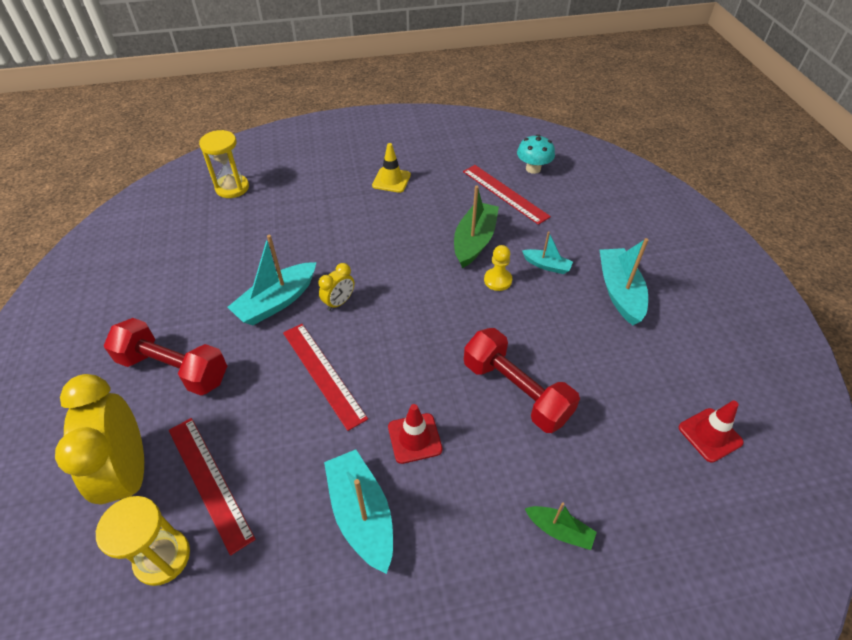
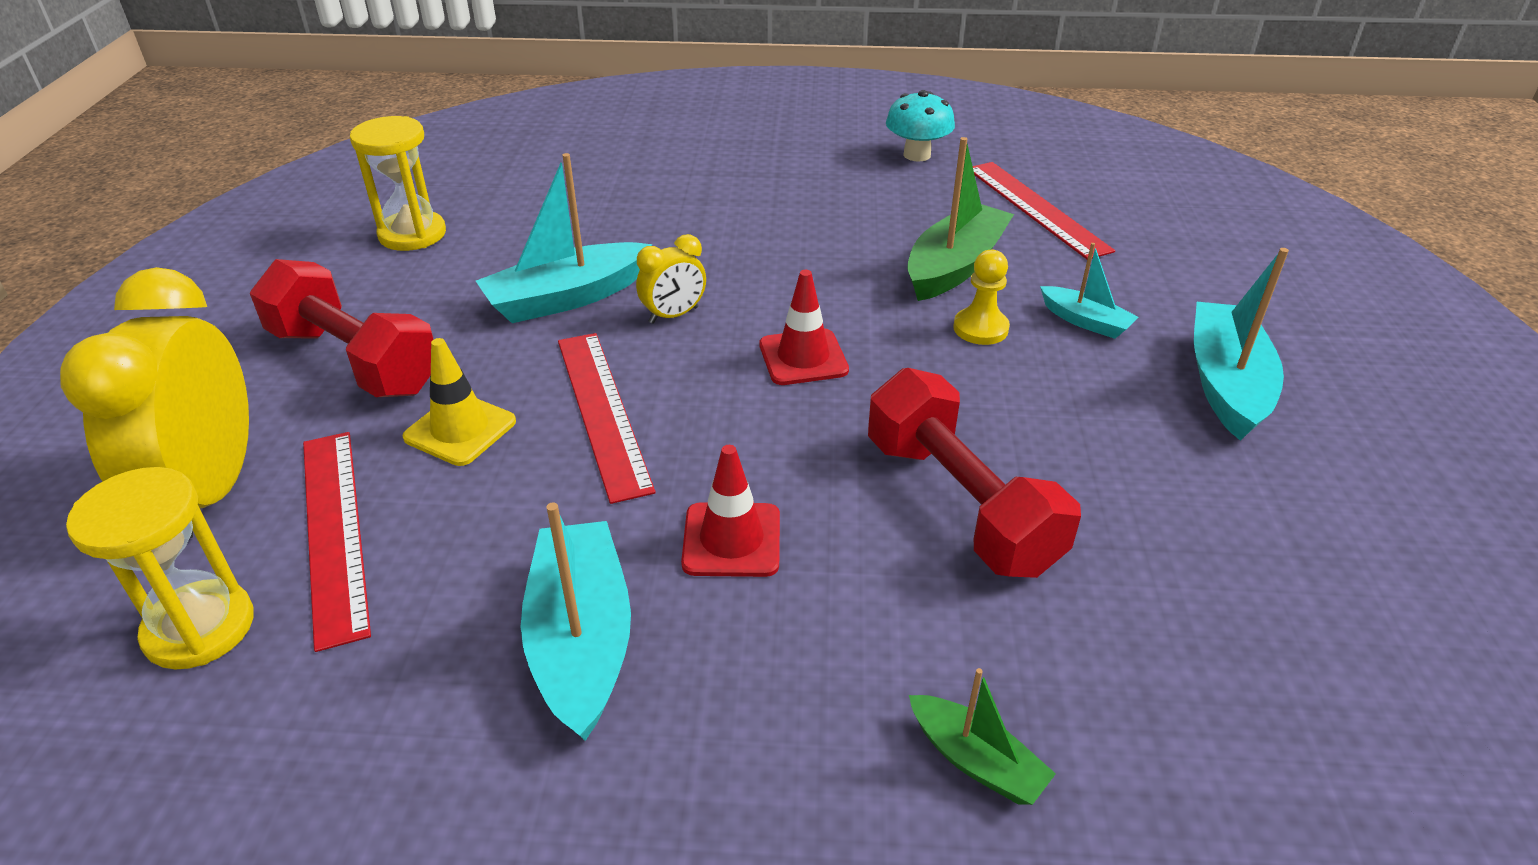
camera: 15 degrees right, 10 degrees down
yellow hourglass [199,130,249,198] -> yellow hourglass moved to [350,116,446,251]
yellow traffic cone [372,143,411,193] -> yellow traffic cone moved to [402,338,516,466]
turquoise mushroom [517,134,555,174] -> turquoise mushroom moved to [886,90,955,162]
red traffic cone [679,401,744,463] -> red traffic cone moved to [759,270,849,385]

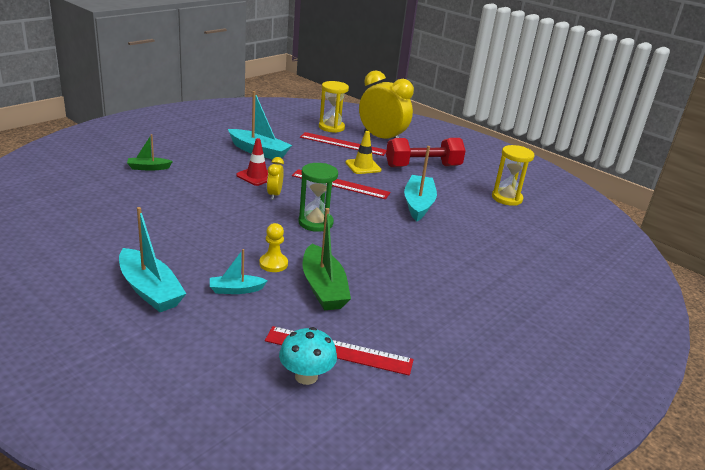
camera: 125 degrees right, 10 degrees down
yellow clock [636,234,706,324] -> yellow clock moved to [267,157,284,200]
red traffic cone [759,270,849,385] -> green hourglass [298,163,338,232]
red dumbbell [868,368,1081,578] -> none
turquoise mushroom [886,90,955,162] -> turquoise mushroom moved to [279,327,337,385]

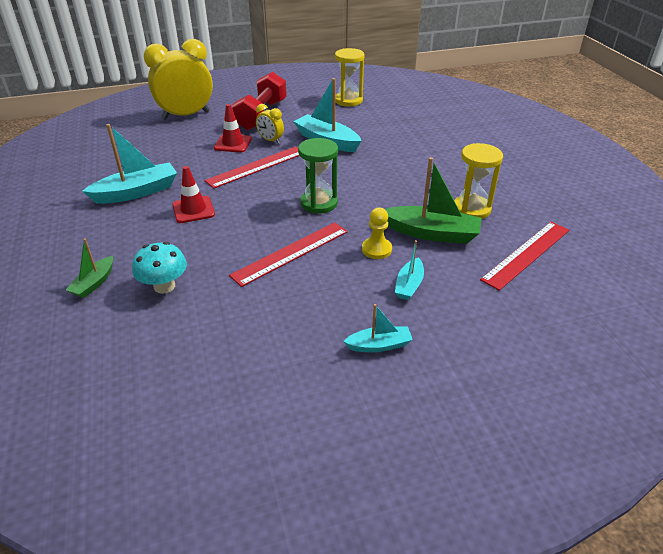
camera: 55 degrees left, 10 degrees up
turquoise boat [119,207,187,312] -> turquoise boat [343,304,413,352], size x0.55
yellow clock [267,157,284,200] -> yellow clock moved to [256,104,284,144]
turquoise mushroom [279,327,337,385] -> turquoise mushroom moved to [132,242,187,294]
red ruler [300,132,386,156] -> red ruler moved to [229,222,348,287]
yellow hourglass [319,81,349,133] -> yellow hourglass moved to [454,143,503,219]
yellow traffic cone [346,131,382,174] -> red traffic cone [214,104,252,153]

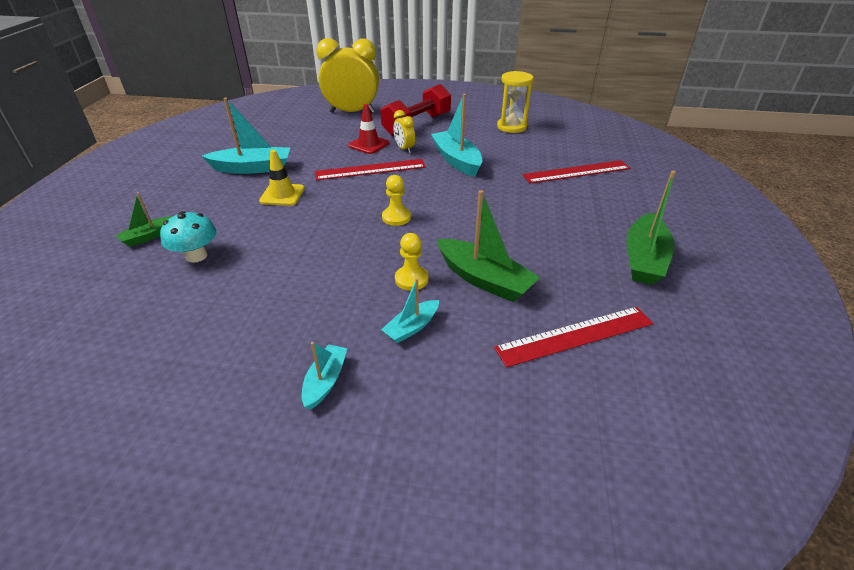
camera: 25 degrees right, 0 degrees up
red traffic cone [172,166,215,223] -> yellow traffic cone [259,150,305,206]
red ruler [229,222,348,287] -> red ruler moved to [522,160,630,184]
green hourglass [298,138,338,214] -> yellow pawn [382,175,411,226]
turquoise boat [343,304,413,352] -> turquoise boat turned 90 degrees counterclockwise [302,342,348,410]
yellow hourglass [454,143,503,219] -> none
none -> green boat [627,171,676,285]

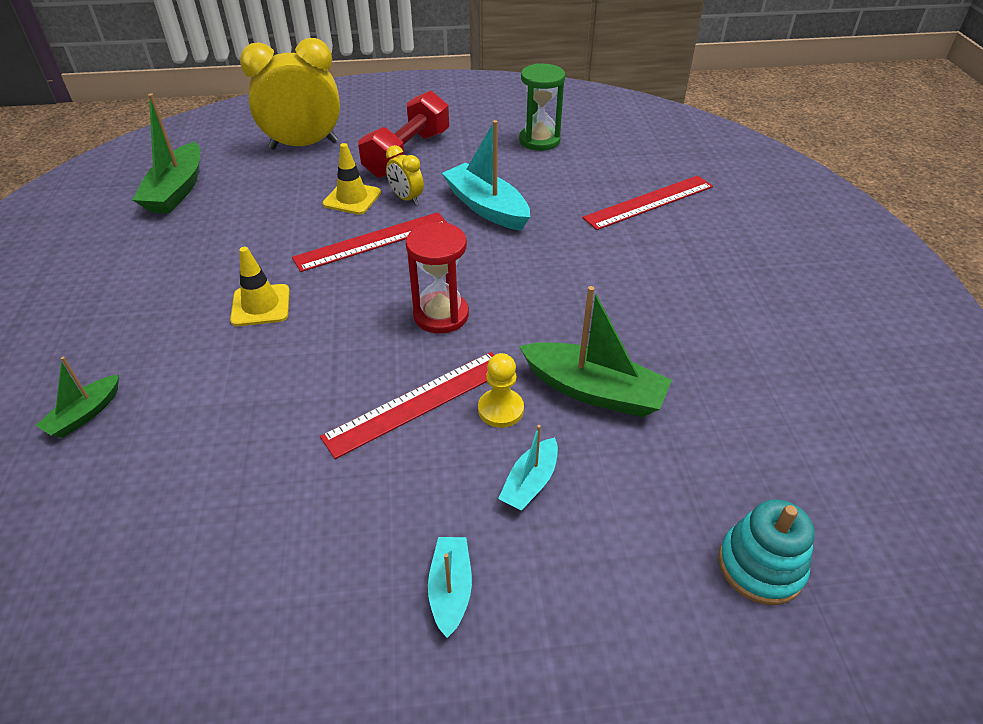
camera: 15 degrees left, 5 degrees up
turquoise mushroom [160,211,217,263] -> none
turquoise boat [202,97,290,174] -> none
red traffic cone [348,104,389,154] -> yellow traffic cone [323,143,381,215]
yellow pawn [382,175,411,226] -> red hourglass [406,222,469,334]
red ruler [494,307,653,367] -> red ruler moved to [320,352,494,459]
yellow hourglass [497,71,534,133] -> green hourglass [519,63,565,151]
green boat [627,171,676,285] -> green boat moved to [133,94,200,214]
none -> turquoise stacking toy [718,499,815,605]

